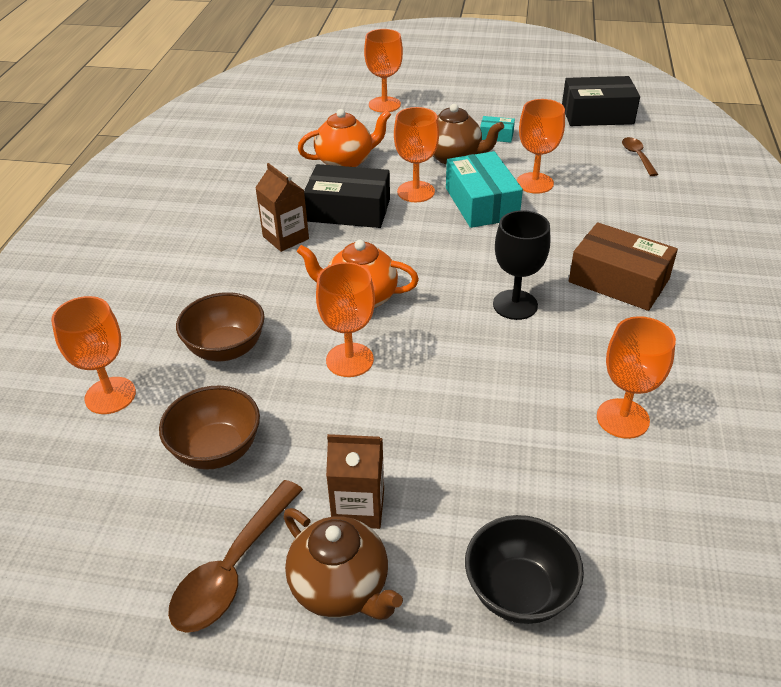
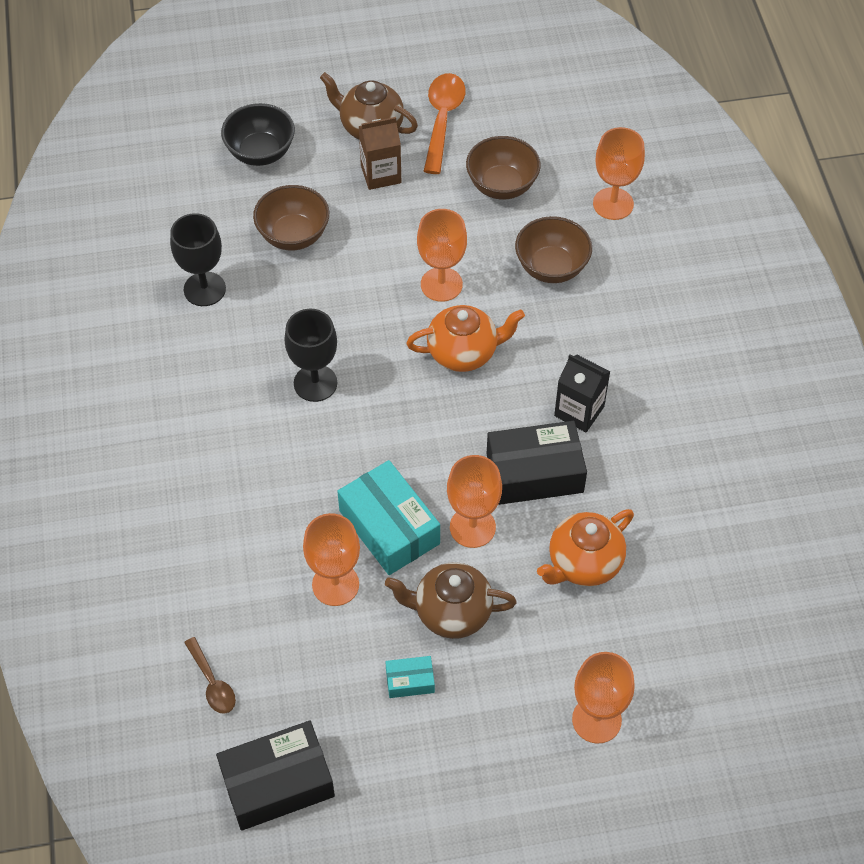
camera: 160 degrees right, 15 degrees up
brown spoon [168,480,303,633] -> orange spoon [424,73,466,174]
brown carton [255,163,309,252] -> black carton [554,354,611,432]
brown box [569,222,678,311] -> none
orange goblet [597,316,676,439] -> black goblet [170,213,226,306]
none -> brown bowl [253,185,329,250]

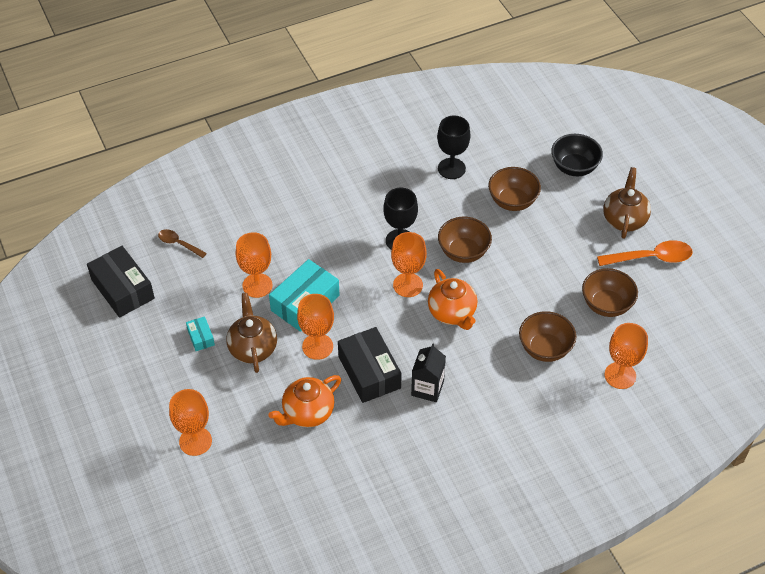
camera: 75 degrees right, 5 degrees down
brown spoon [184,637,236,714] -> brown spoon turned 75 degrees clockwise [158,229,207,258]
brown carton [359,117,401,190] -> none
orange goblet [417,209,467,302] -> orange goblet moved to [391,232,427,297]
orange teapot [537,509,634,586] -> orange teapot turned 75 degrees counterclockwise [268,375,341,427]
none -> brown bowl [438,217,492,263]

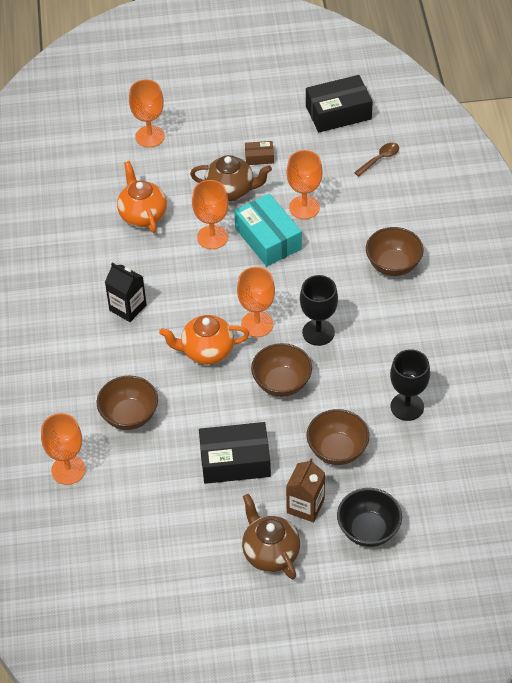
camera: 110 degrees right, 0 degrees up
turquoise box [186,316,215,351] -> brown box [245,141,274,165]
black box [338,327,402,403] -> black box moved to [199,422,271,484]
brown bowl [582,268,638,317] -> brown bowl moved to [366,227,423,276]
orange spoon [597,240,692,266] -> none
brown teapot [603,167,651,239] -> brown teapot turned 150 degrees counterclockwise [242,494,300,579]
none -> brown carton [286,458,325,522]

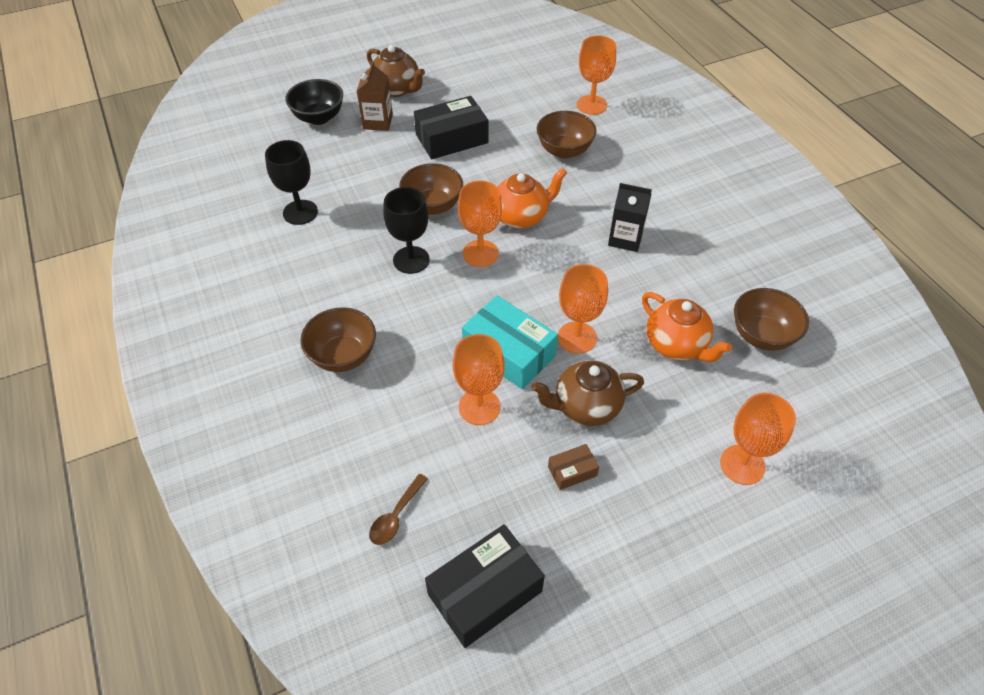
camera: 160 degrees right, 0 degrees up
brown bowl [307,409,369,465] -> brown bowl moved to [734,288,809,351]

